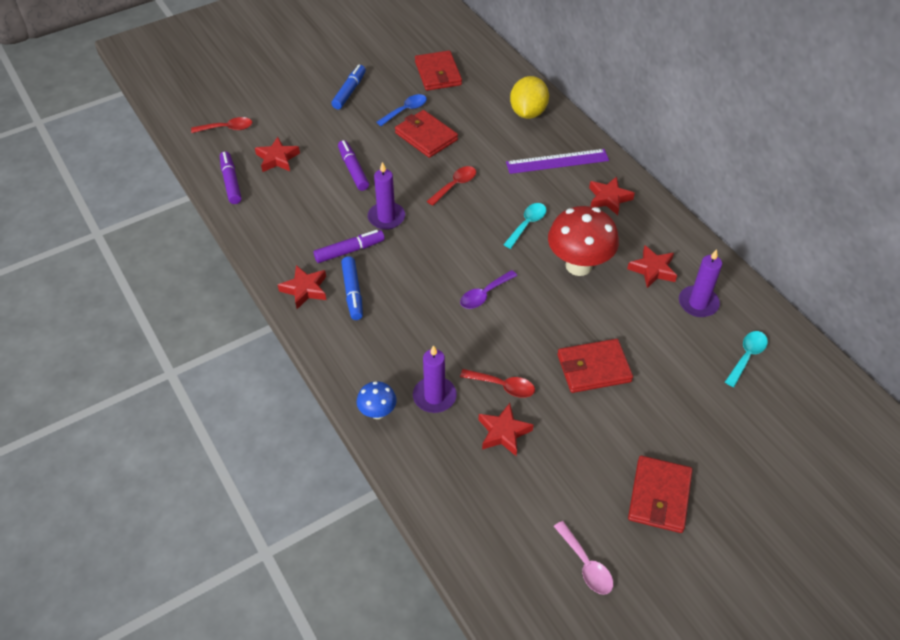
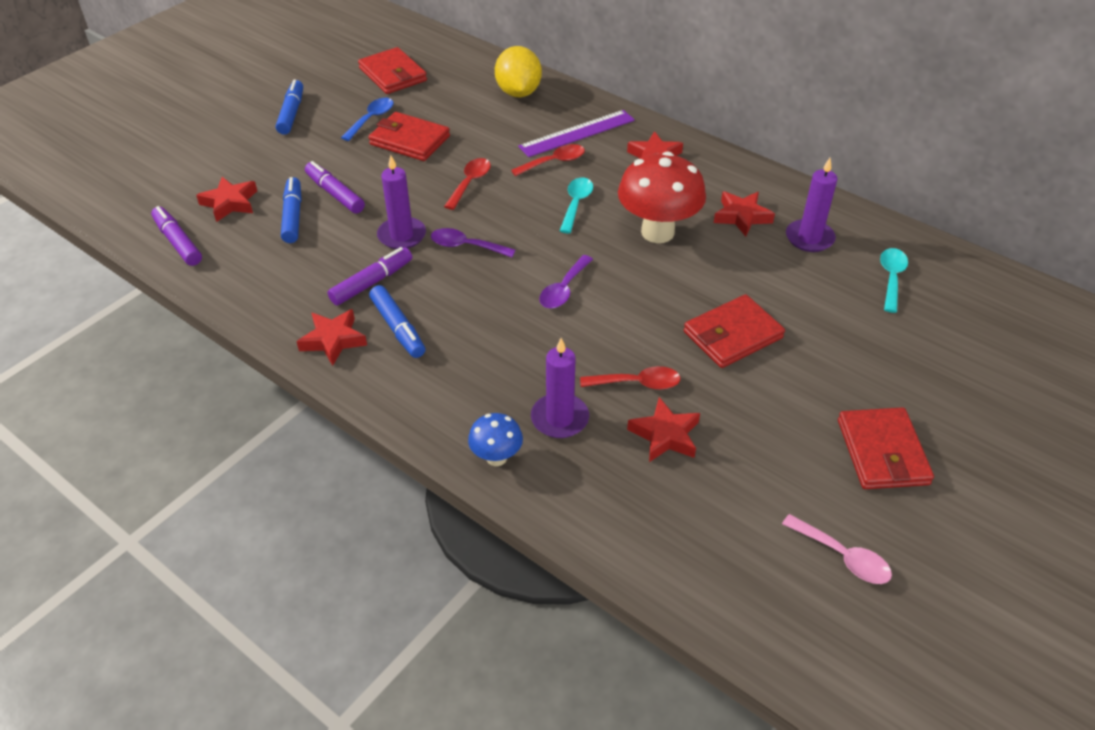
camera: 20 degrees left, 5 degrees down
red spoon [191,117,253,133] -> red spoon moved to [511,144,585,176]
none -> blue marker [281,177,301,243]
none -> purple spoon [431,228,515,257]

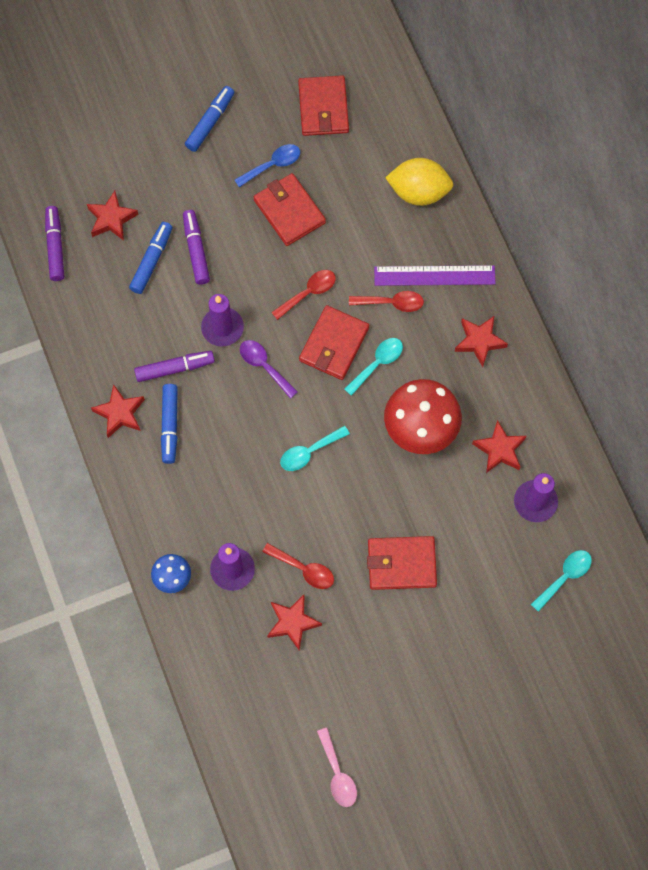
camera: 30 degrees right, 25 degrees up
yellow lemon [495,46,542,97] -> yellow lemon turned 75 degrees clockwise [385,158,453,206]
purple spoon [539,255,593,309] -> turquoise spoon [280,426,350,471]
red wallet [838,407,934,489] -> red wallet moved to [299,305,369,380]

